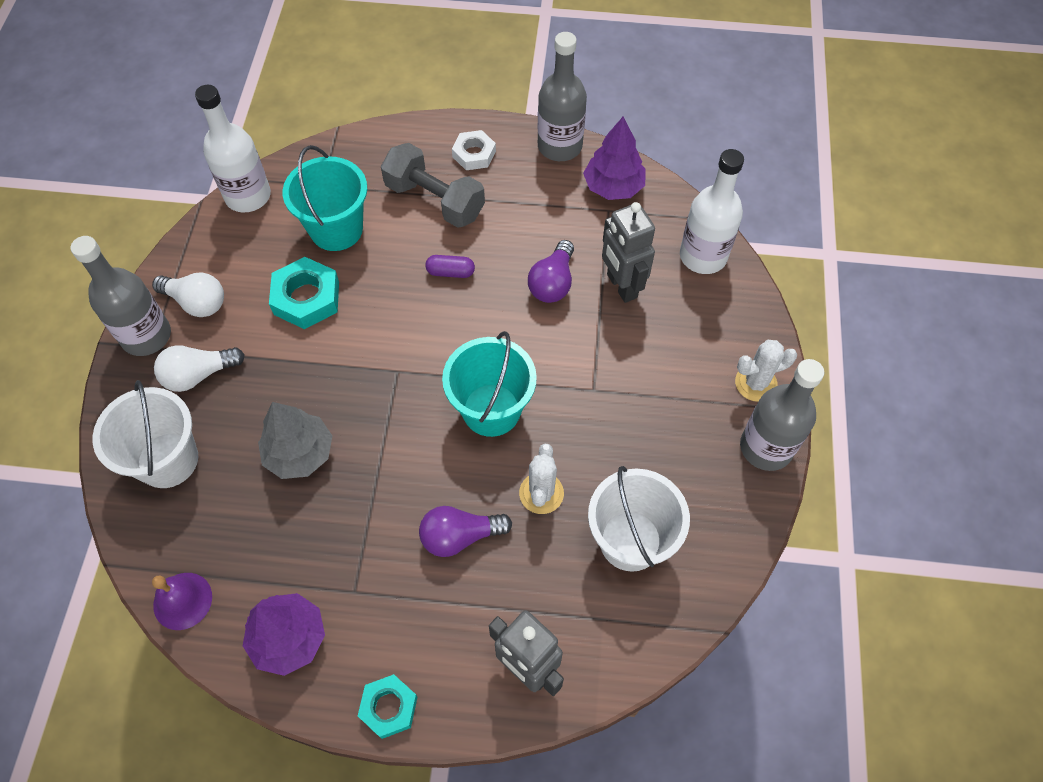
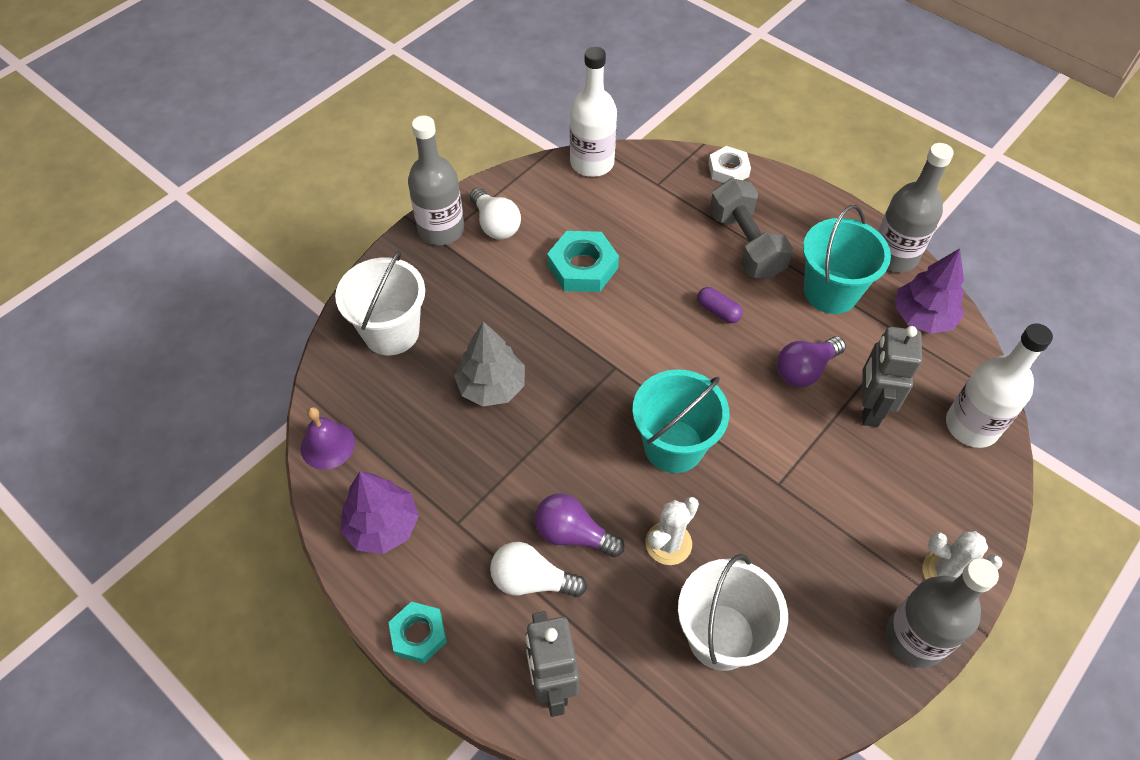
camera: 35 degrees right, 5 degrees down
white light bulb [154,345,245,392] -> white light bulb moved to [490,542,587,597]
turquoise bucket [283,145,367,251] -> turquoise bucket moved to [803,205,891,314]
white nut [452,130,496,170] -> white nut moved to [708,146,751,183]

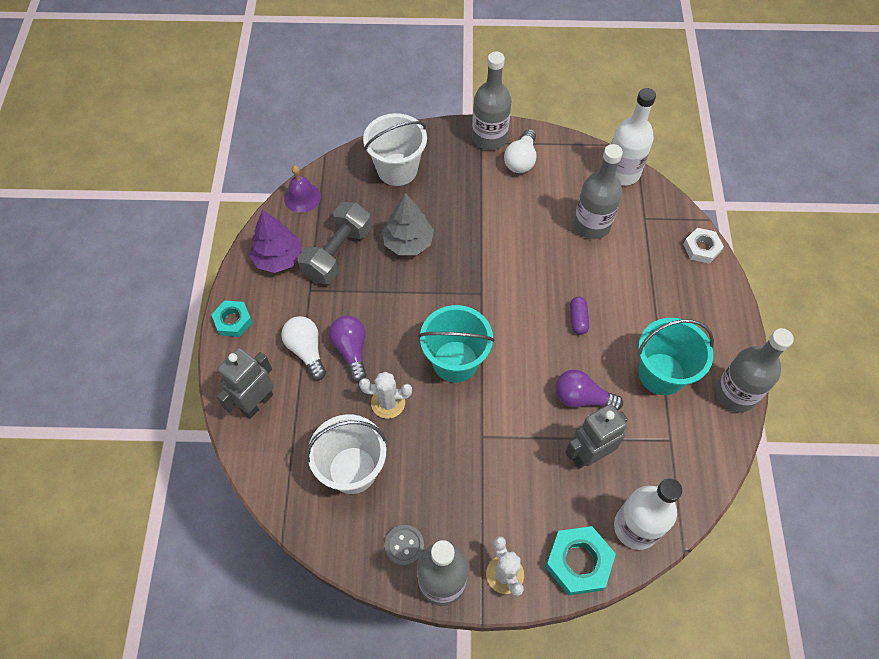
camera: 50 degrees right, 5 degrees up
turquoise nut [547,231,619,292] -> turquoise nut moved to [545,526,616,595]
grey dumbbell [709,178,793,279] -> grey dumbbell moved to [298,202,372,285]
purple tree [895,248,964,334] -> none
none -> grey button [384,525,424,566]
none -> grey bottle [574,144,623,239]

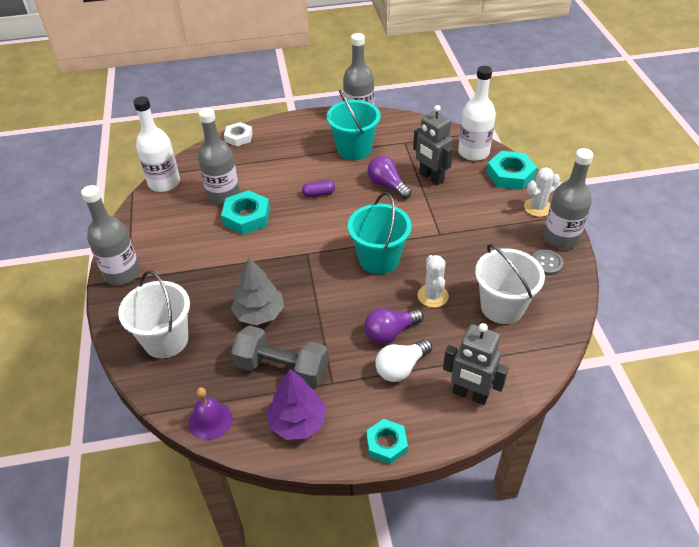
camera: 100 degrees left, 15 degrees down
white light bulb [504,129,536,173] -> none
purple light bulb [555,370,623,410] -> purple light bulb turned 135 degrees clockwise [367,156,411,199]
none -> turquoise nut [221,190,270,235]

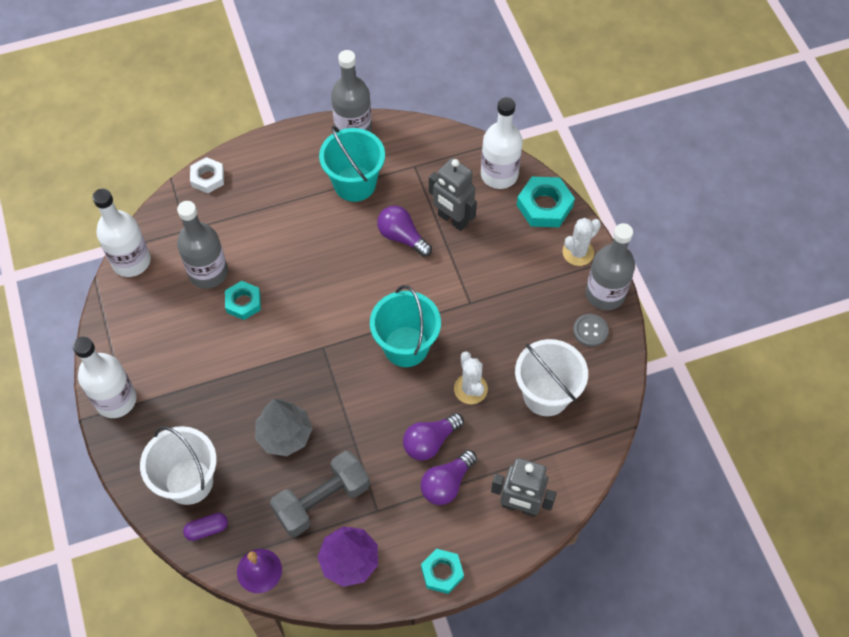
camera: 10 degrees left, 15 degrees up
grey bottle [81,185,140,285] -> white bottle [73,336,137,418]
turquoise nut [221,190,270,235] -> turquoise nut [225,281,261,320], size x0.66
grey dumbbell [231,326,329,388] -> grey dumbbell turned 45 degrees counterclockwise [270,451,370,537]
purple capsule [302,180,335,197] -> purple capsule moved to [183,513,228,541]
white light bulb [375,339,432,382] -> purple light bulb [420,450,477,505]

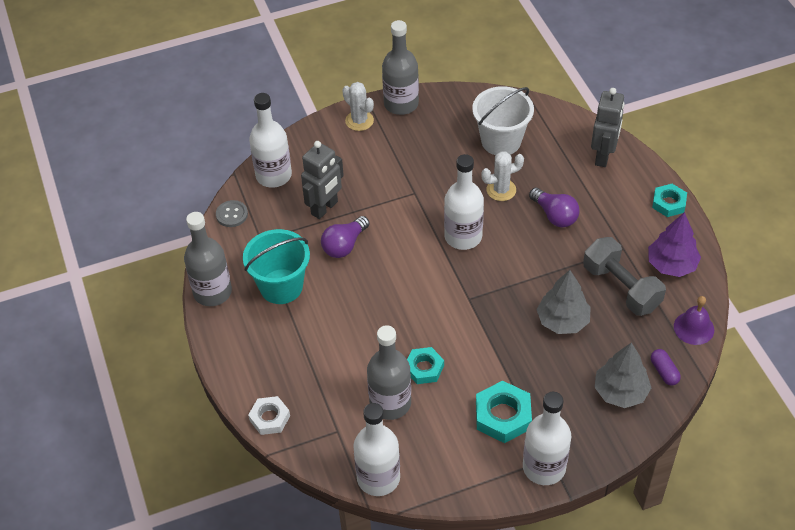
camera: 90 degrees left, 10 degrees down
white bucket [140,426,217,505] -> grey tree [594,343,651,408]
turquoise bucket [370,285,441,367] -> white bottle [444,154,484,250]
purple light bulb [420,450,477,505] -> none
turquoise nut [517,177,575,227] -> turquoise nut moved to [476,380,532,443]
grey button [573,314,609,347] -> grey button moved to [216,200,248,227]

